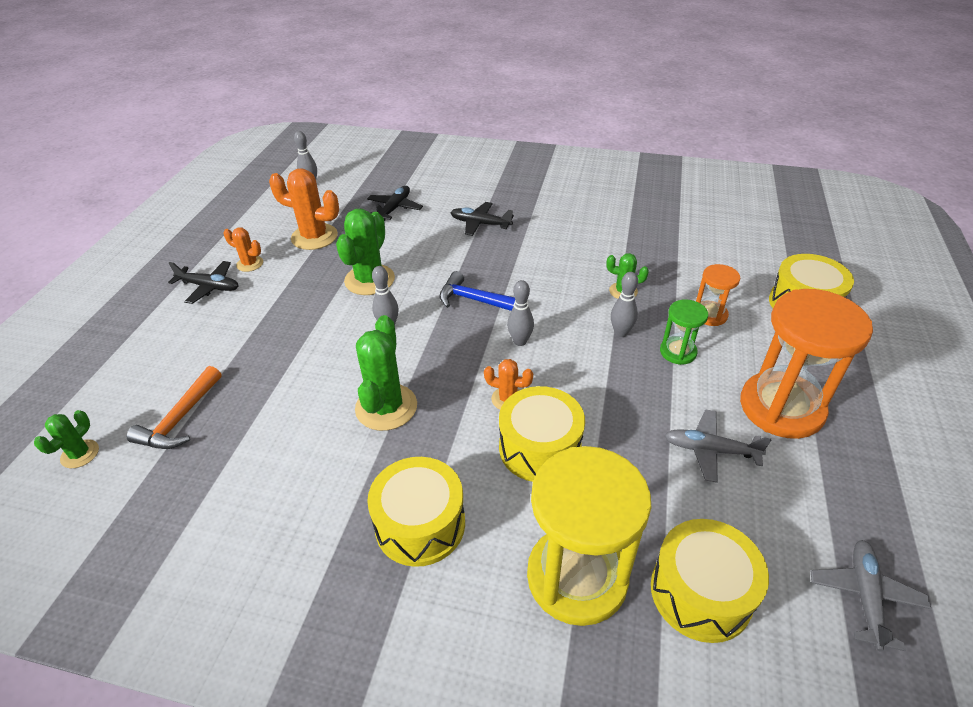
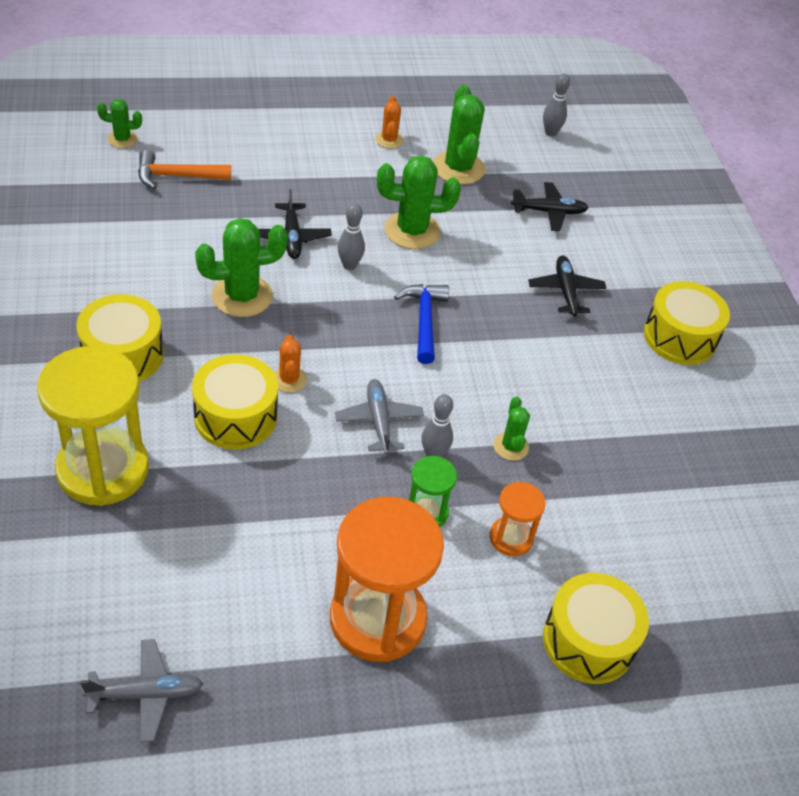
camera: 60 degrees right, 5 degrees up
black plane [168,261,238,304] -> black plane moved to [259,189,332,259]
orange cactus [269,168,339,250] -> green cactus [433,85,485,185]
grey bowling pin [507,280,534,346] -> none
yellow drum [651,519,769,643] -> yellow drum moved to [644,281,730,365]
grey plane [665,409,771,483] -> grey plane moved to [335,379,424,454]

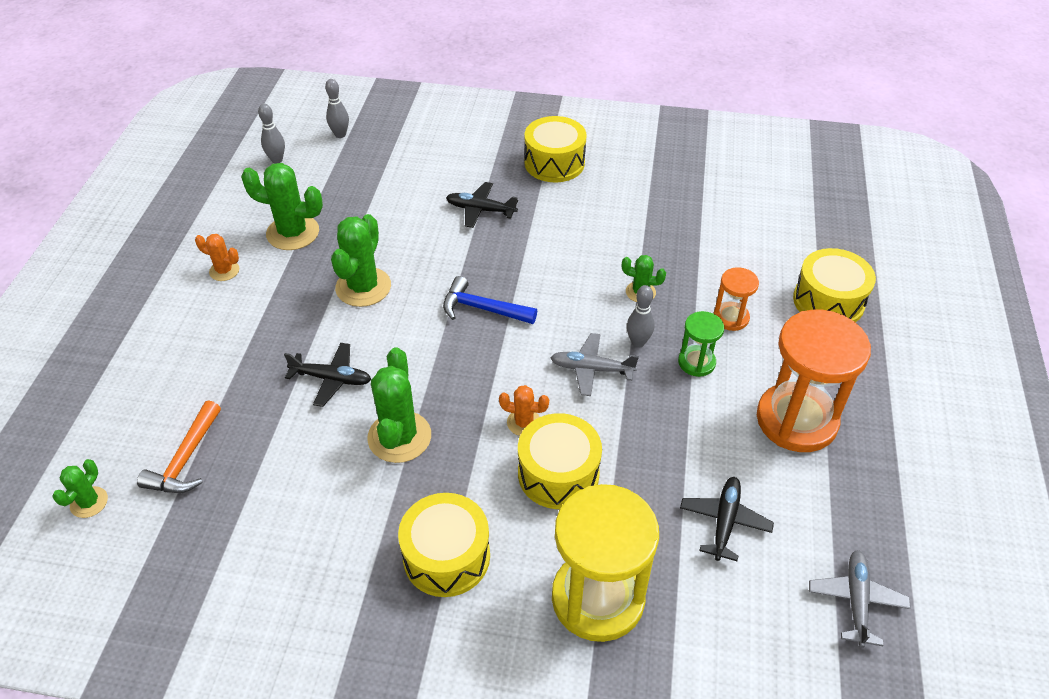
camera: 65 degrees left, 0 degrees up
grey bowling pin [338,203,365,270] -> grey bowling pin moved to [325,79,349,138]
black plane [511,182,589,231] -> black plane moved to [680,477,774,561]

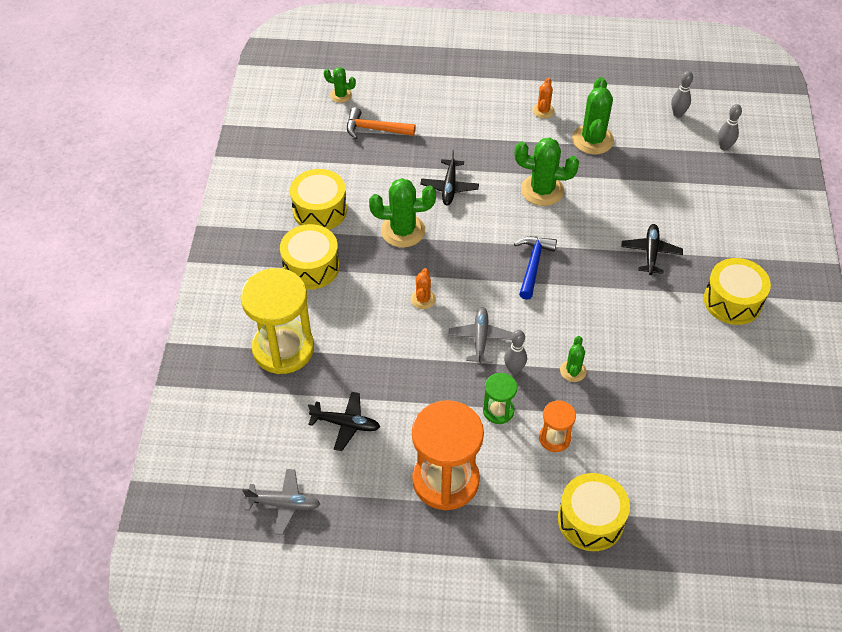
camera: 85 degrees right, 5 degrees up
yellow drum [518,413,602,509] -> yellow drum moved to [290,169,347,230]

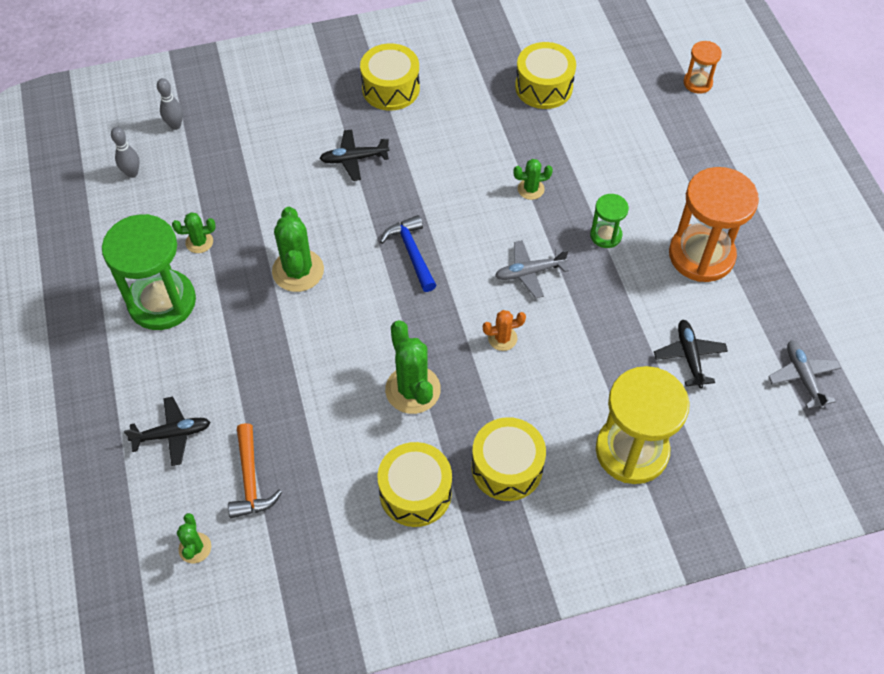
camera: 110 degrees left, 5 degrees up
black plane [420,150,479,205] -> black plane moved to [124,397,211,466]
grey bowling pin [504,330,527,374] -> none
blue hammer [514,236,557,300] -> blue hammer turned 75 degrees clockwise [380,215,436,292]
orange cactus [532,78,555,119] -> green hourglass [102,214,196,330]
orange hourglass [539,400,576,452] -> orange hourglass moved to [684,41,722,94]
yellow drum [558,473,630,551] -> yellow drum moved to [515,42,576,109]
green cactus [572,77,614,154] -> green cactus [172,212,216,253], size x0.54

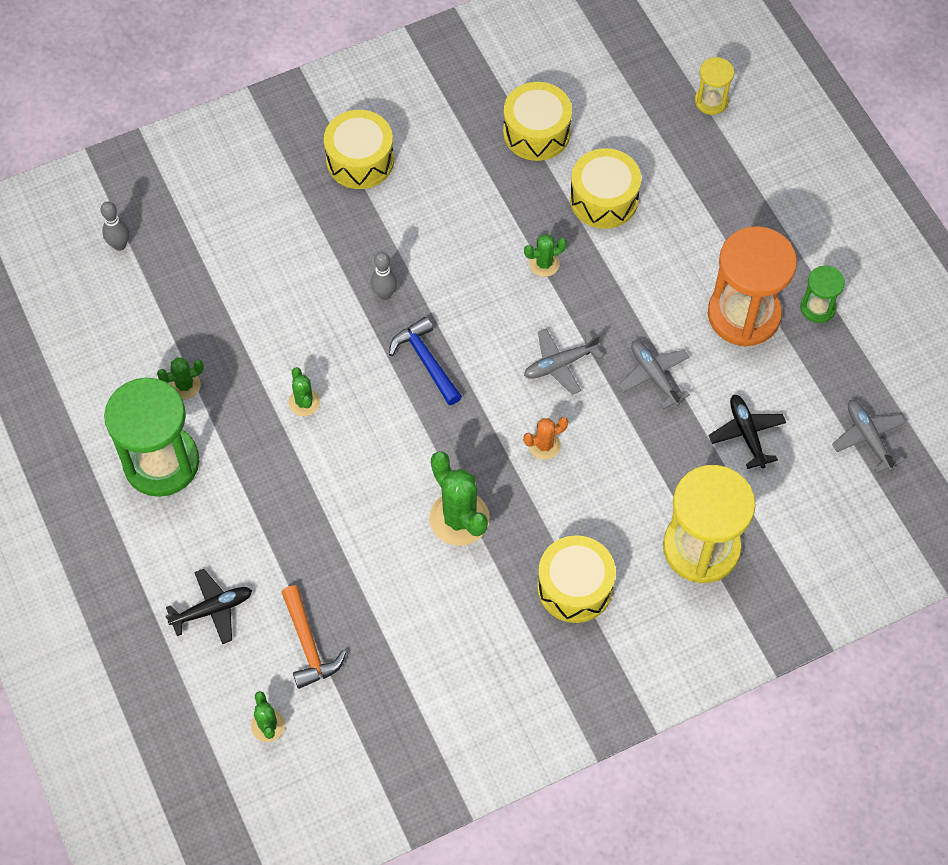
camera: 10 degrees left, 5 degrees up
grey bowling pin [111,127,140,178] -> grey bowling pin moved to [371,252,397,300]
green cactus [272,207,324,292] -> green cactus [288,367,320,416], size x0.54
black plane [319,129,390,181] -> none
yellow drum [378,442,452,527] -> yellow drum moved to [570,148,641,229]
green hourglass [590,194,629,248] -> green hourglass moved to [800,265,845,323]
orange hourglass [684,41,722,94] -> yellow hourglass [695,57,734,115]
none -> grey plane [618,340,690,409]

